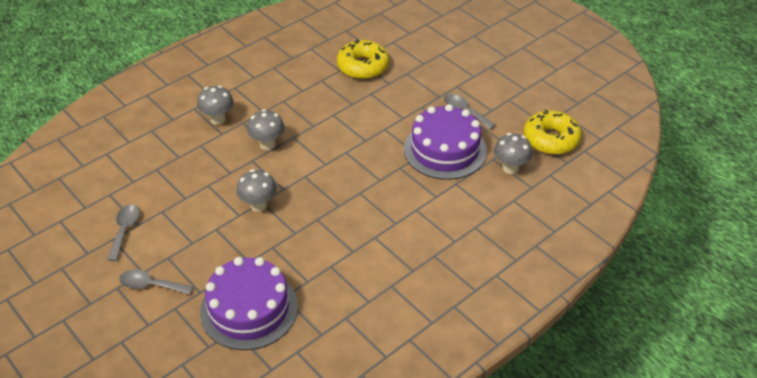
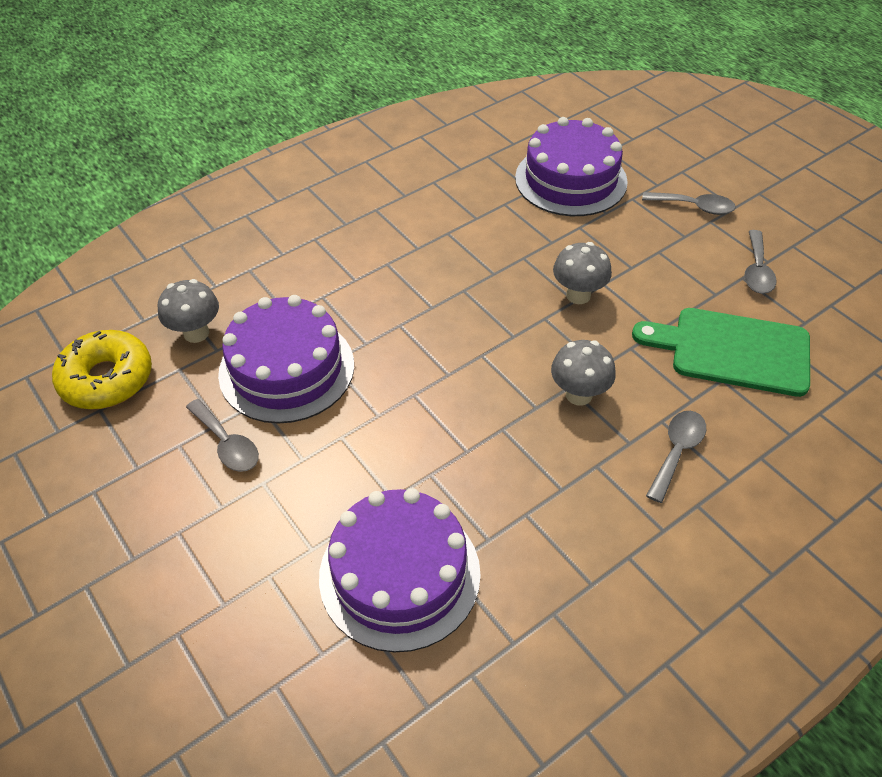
camera: 175 degrees left, 5 degrees up
grey mushroom [197,85,234,125] -> grey spoon [646,411,706,503]
yellow donut [337,40,389,79] -> purple cake [319,488,481,653]
none -> green cutting board [632,308,810,397]

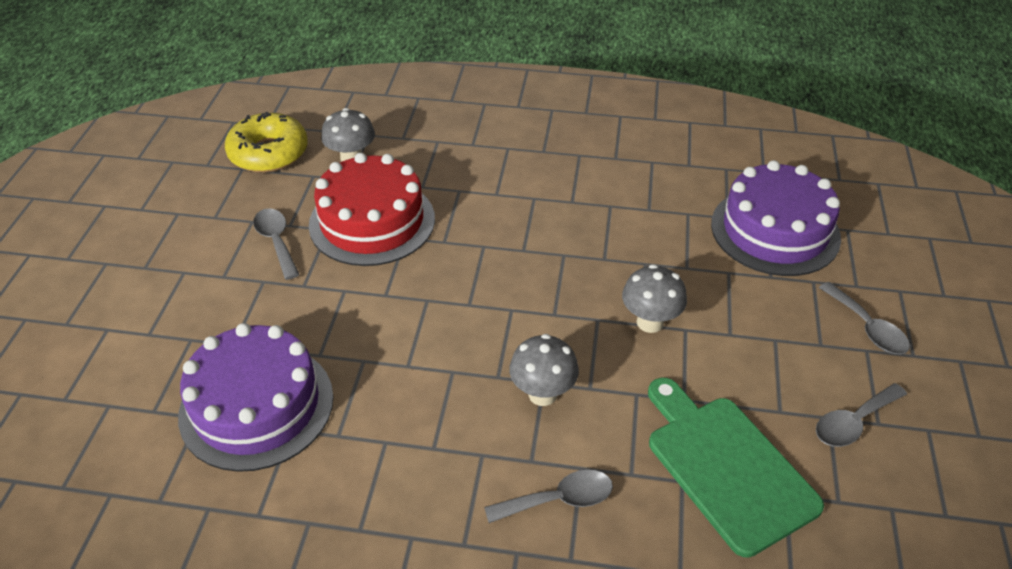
camera: 45 degrees right, 5 degrees down
grey spoon [186,399,259,472] -> grey spoon turned 150 degrees clockwise [253,208,300,280]
purple cake [218,295,354,424] -> red cake [309,153,435,266]

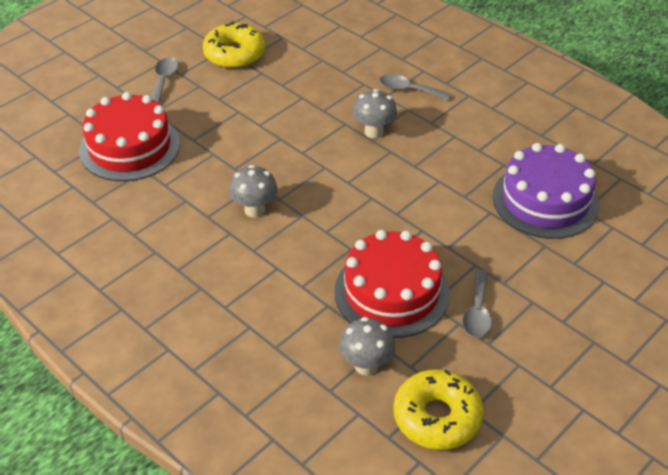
camera: 145 degrees left, 0 degrees up
grey mushroom [622,264,687,333] -> grey mushroom moved to [229,165,278,218]
green cutting board [648,378,824,558] -> none
purple cake [711,160,841,276] -> red cake [79,92,180,181]
grey spoon [816,383,907,447] -> yellow donut [203,21,265,69]

